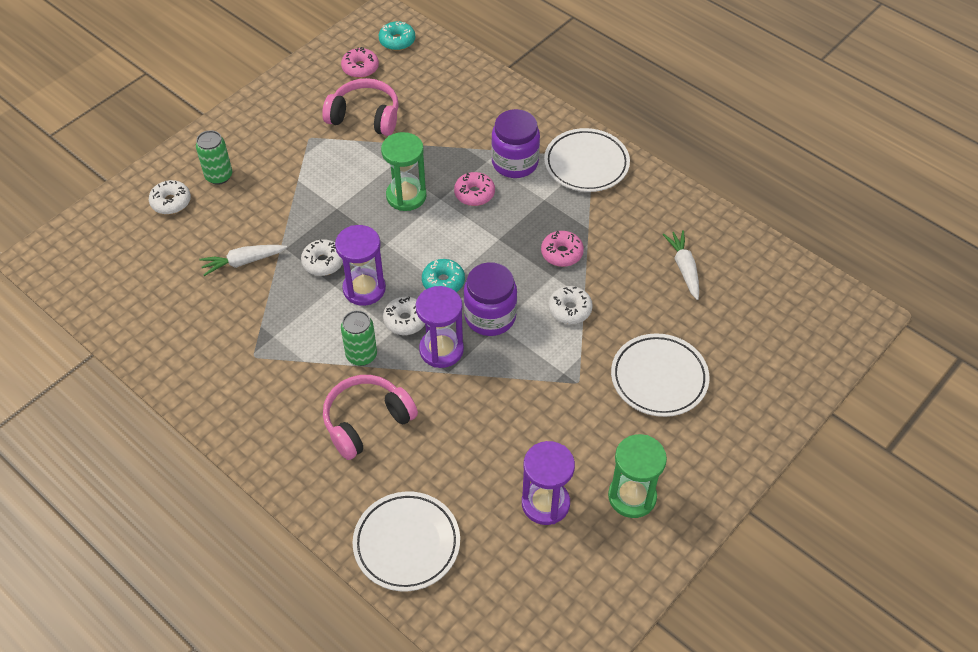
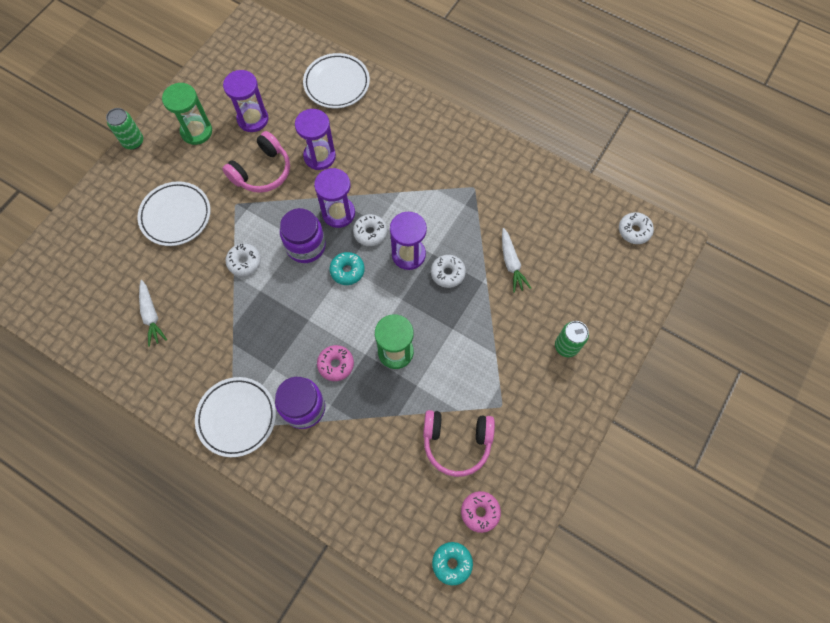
camera: 170 degrees right, 15 degrees up
white donut [149,180,191,214] -> white donut moved to [619,212,654,244]
white carrot [199,245,287,276] -> white carrot turned 105 degrees clockwise [502,228,531,293]
pink headphones [323,375,418,460] -> pink headphones moved to [222,131,290,193]
green can [341,310,377,366] -> green can moved to [106,108,143,150]
pink donut [541,231,584,267] -> none
none -> purple hourglass [295,109,336,170]

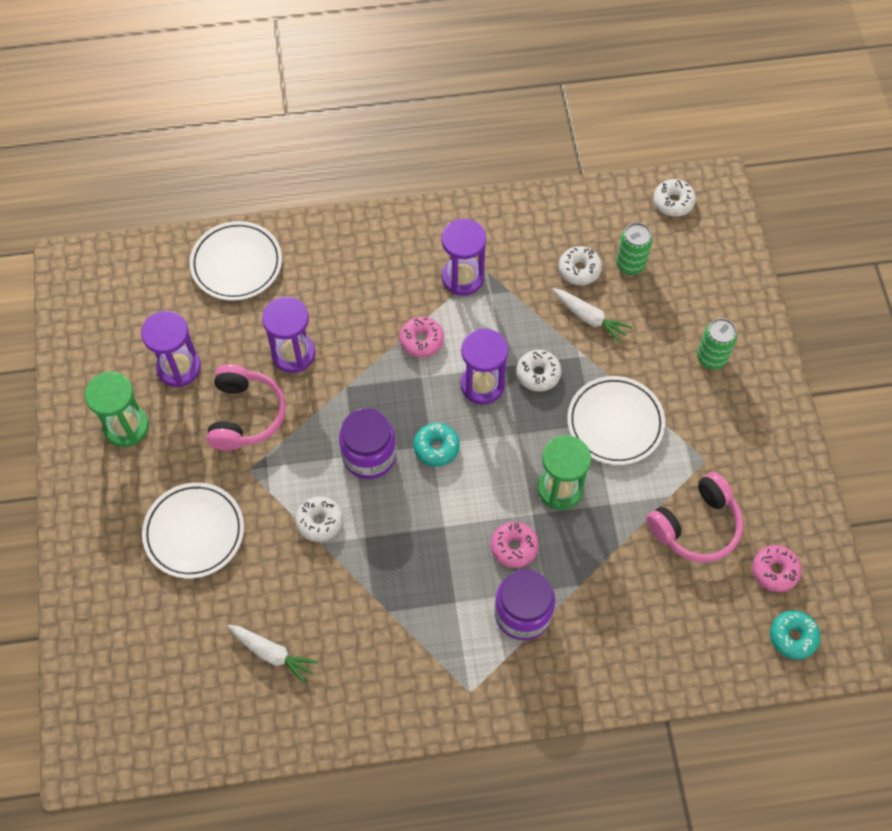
camera: 40 degrees left, 5 degrees down
green can [106,108,143,150] -> green can moved to [616,223,653,275]
white plate [195,377,276,457] -> white plate moved to [567,376,665,465]
purple hourglass [314,168,355,228] -> purple hourglass moved to [441,219,486,296]
white donut [353,214,387,246] -> white donut moved to [559,246,602,285]
none -> pink donut [399,316,444,358]

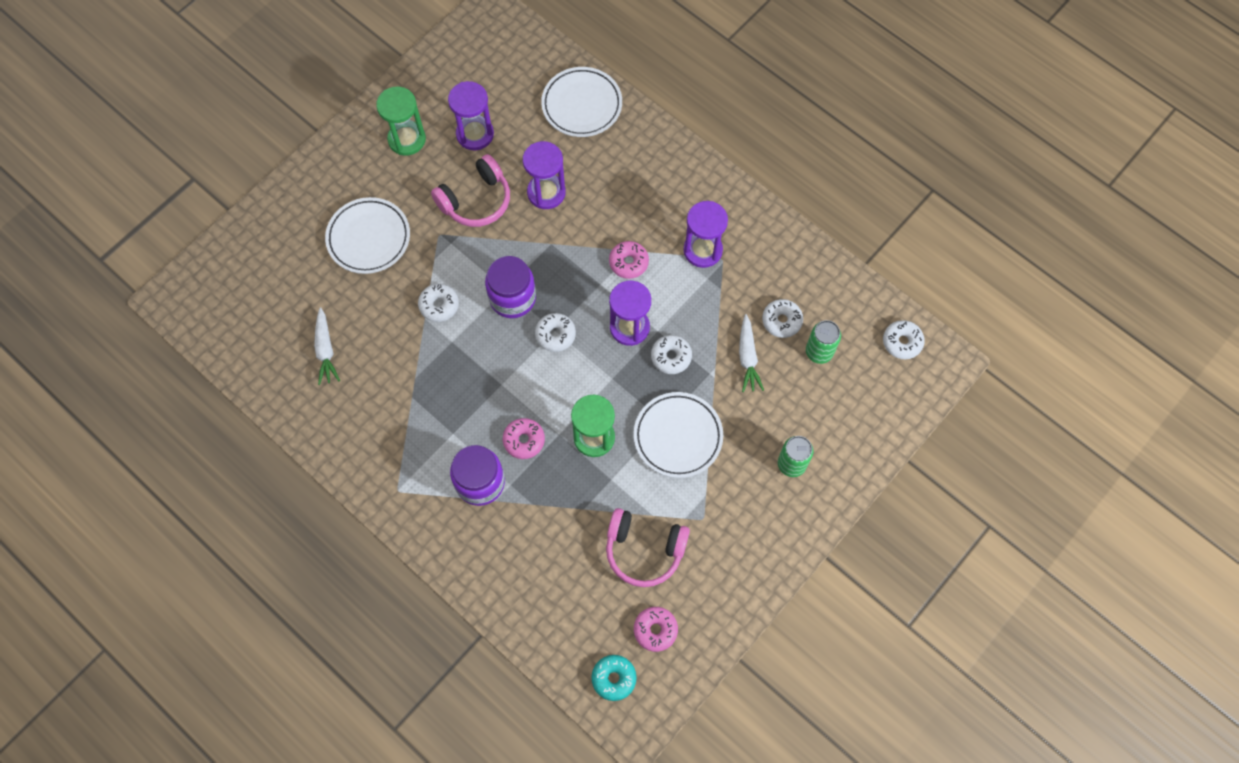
camera: 50 degrees right, 5 degrees up
turquoise donut [414,423,460,467] -> white donut [535,313,576,352]

